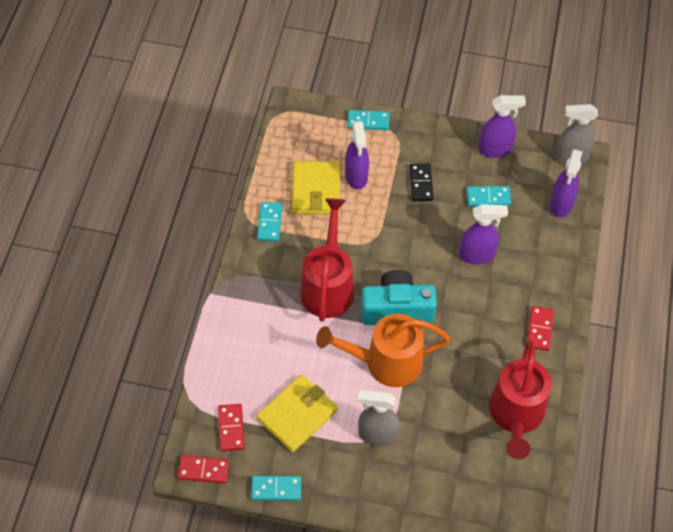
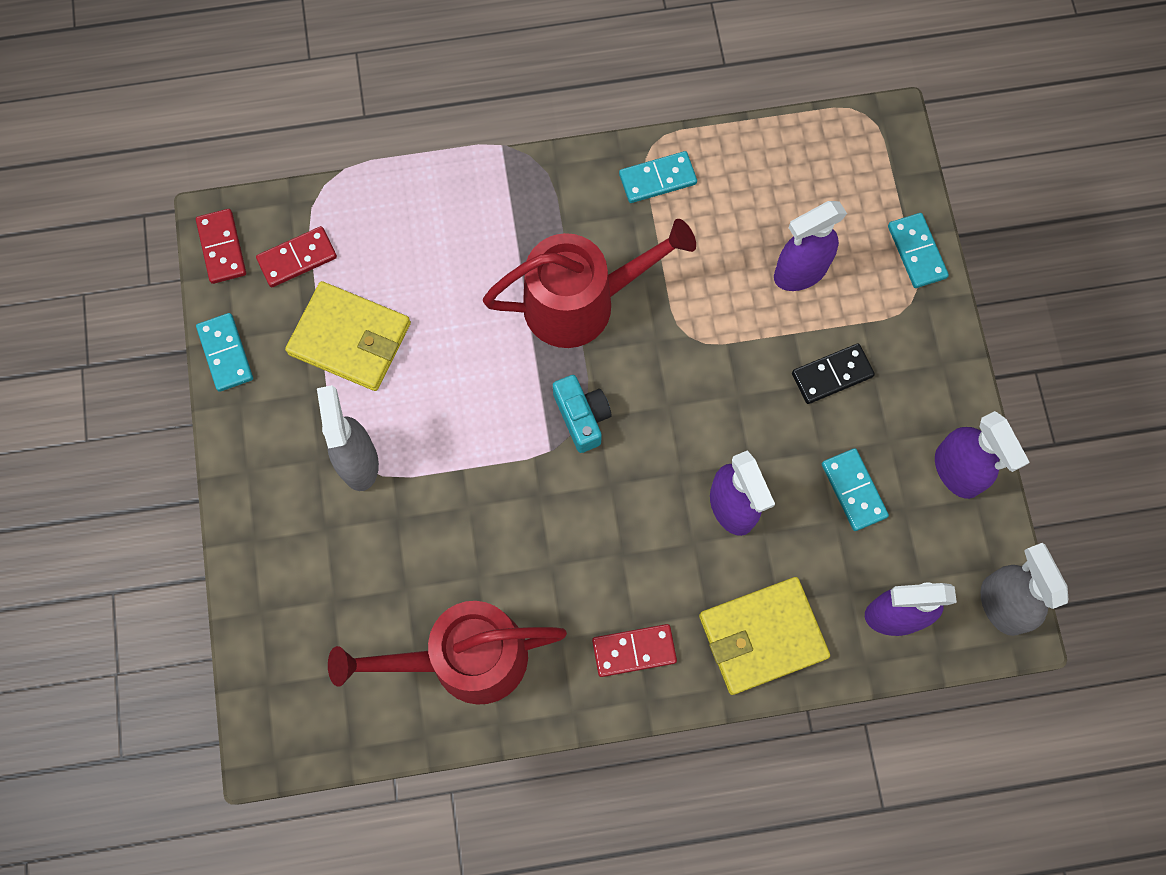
camera: 70 degrees right, 15 degrees up
yellow wallet [292,161,340,214] -> yellow wallet moved to [699,577,830,695]
orange watering can [316,314,450,387] -> none
turquoise camera [361,270,437,325] -> turquoise camera [553,375,612,453], size x0.59

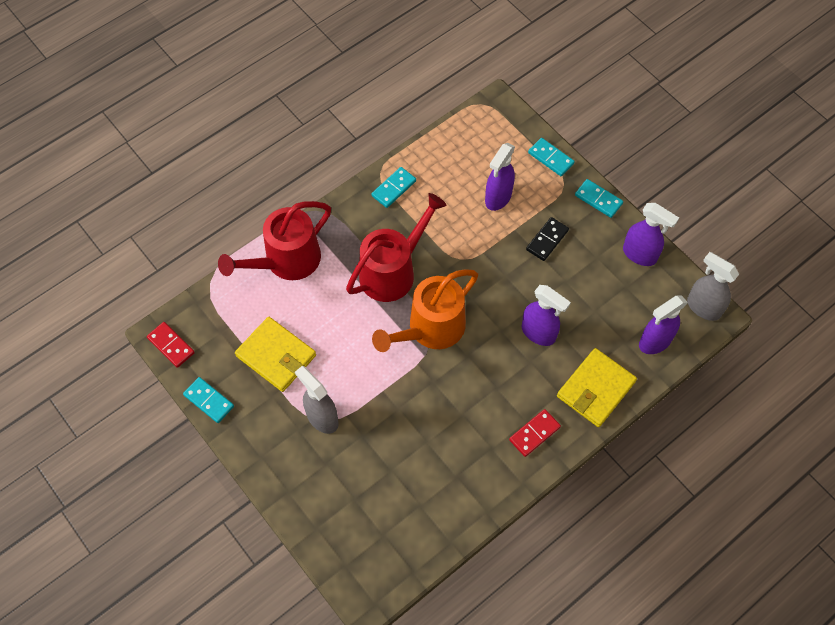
camera: 30 degrees left, 10 degrees down
red domino [256,226,337,287] -> none
yellow wallet [285,281,411,391] -> yellow wallet turned 45 degrees clockwise [235,317,316,392]
red watering can [328,601,567,705] -> red watering can moved to [218,201,331,280]
turquoise camera [553,375,612,453] -> orange watering can [372,269,478,352]
turquoise domino [822,448,889,531] -> turquoise domino moved to [575,179,623,218]

